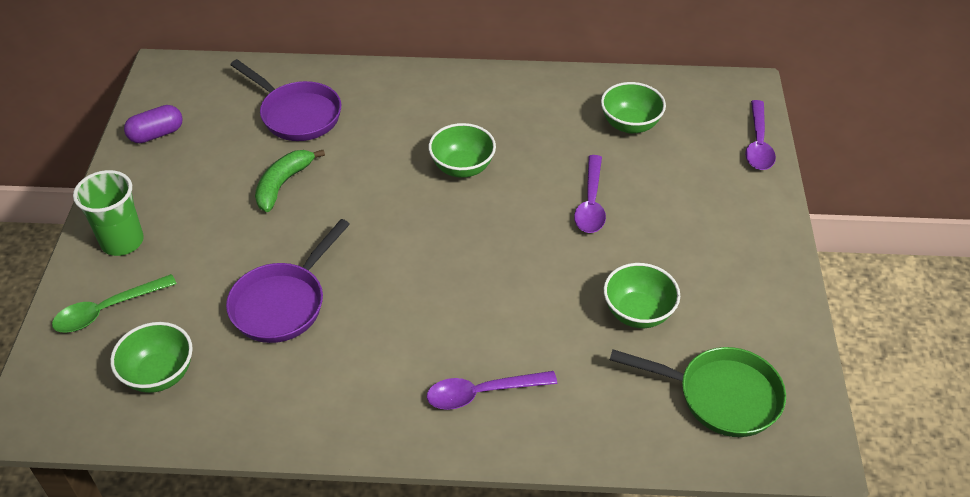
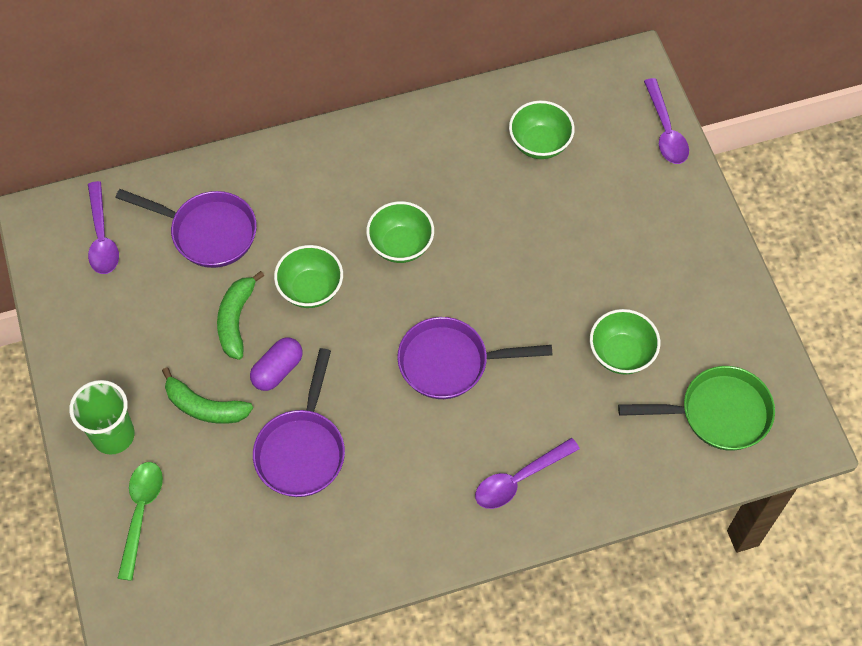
camera: 20 degrees left, 15 degrees up
green spoon [52,274,177,333] -> green spoon turned 150 degrees clockwise [117,462,163,581]
green bowl [110,322,193,393] -> green bowl moved to [274,245,343,308]
purple capsule [124,105,183,143] -> purple capsule moved to [250,337,303,391]
purple spoon [574,155,606,233] -> purple spoon moved to [88,181,119,274]
none -> green banana [162,367,253,424]
none -> purple pan [397,317,552,399]

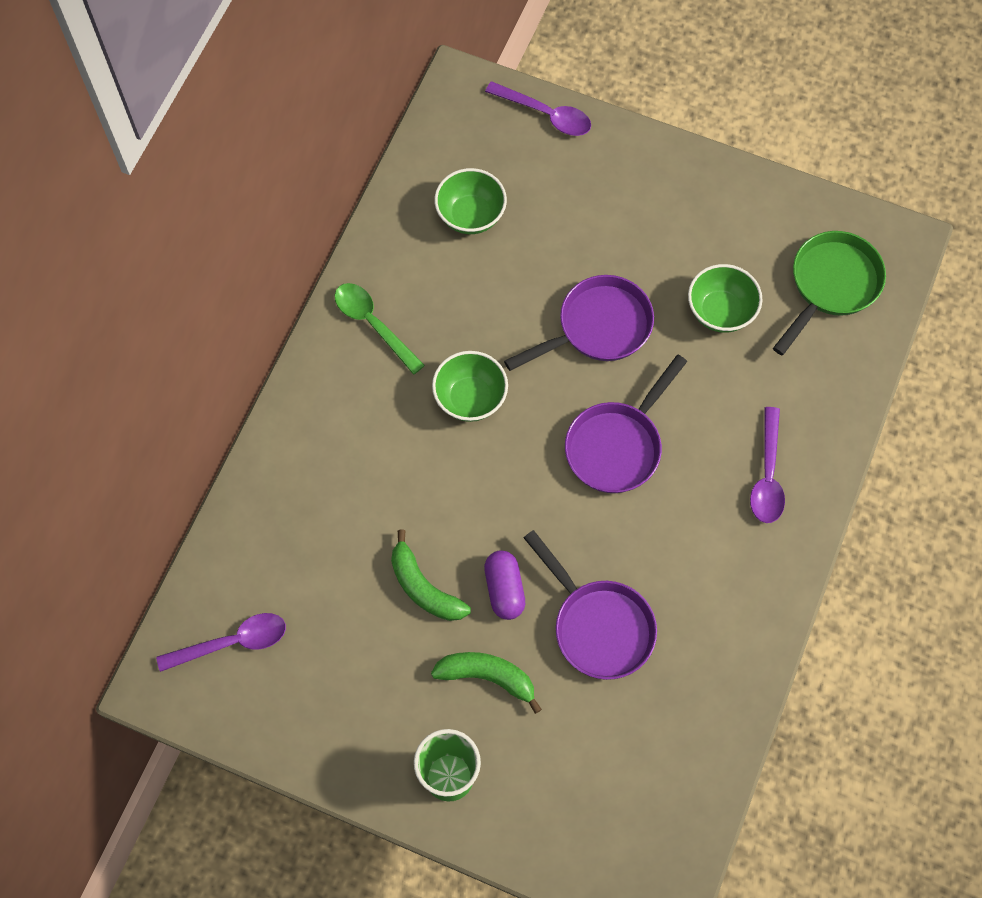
camera: 50 degrees left, 5 degrees up
purple spoon [88,181,119,274] -> purple spoon turned 45 degrees counterclockwise [156,613,286,672]
purple pan [115,189,257,268] -> purple pan moved to [504,275,654,371]
green spoon [117,462,163,581] -> green spoon moved to [335,283,425,375]
green banana [162,367,253,424] -> green banana turned 135 degrees counterclockwise [431,652,542,714]
green bowl [274,245,343,308] -> none

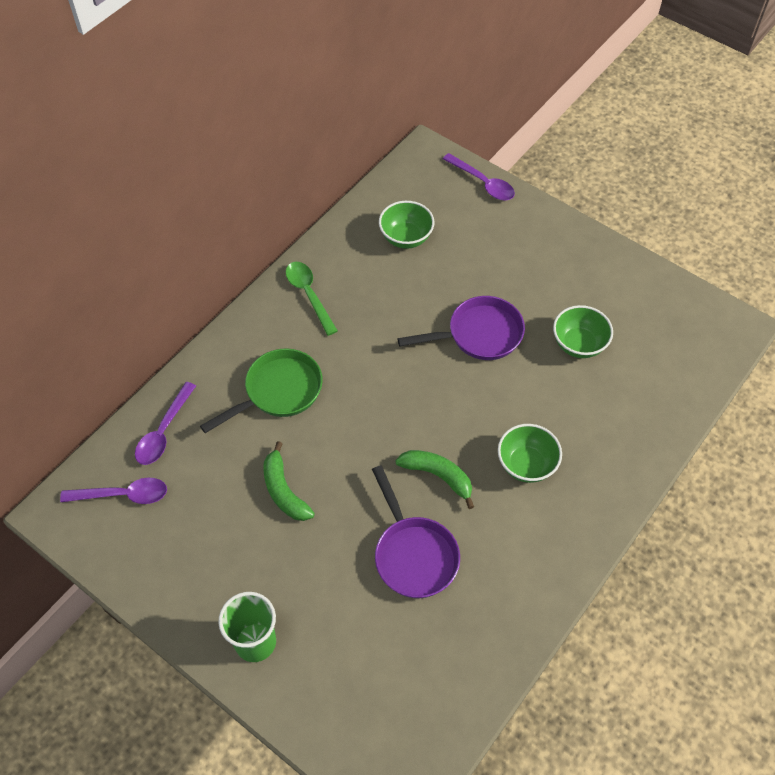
camera: 15 degrees right, 10 degrees down
green banana [431,652,542,714] -> green banana moved to [395,450,474,509]
green bowl [432,351,508,422] -> green bowl moved to [498,424,562,483]
purple capsule [484,550,525,620] -> none
purple pan [565,355,687,493] -> none
purple spoon [750,407,785,523] -> purple spoon moved to [135,382,196,465]
green pan [773,231,886,355] -> green pan moved to [200,348,323,433]

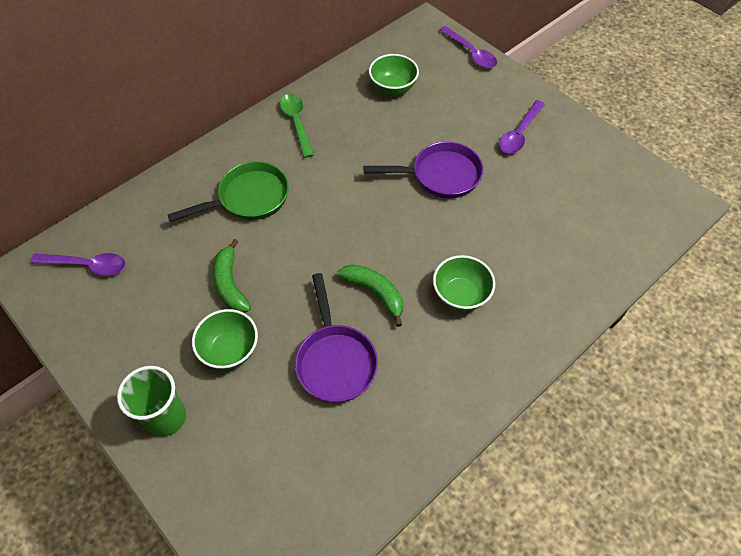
camera: 10 degrees right, 0 degrees up
purple spoon [135,382,196,465] -> purple spoon moved to [499,100,545,153]
green bowl [553,305,613,358] -> green bowl moved to [192,309,258,370]

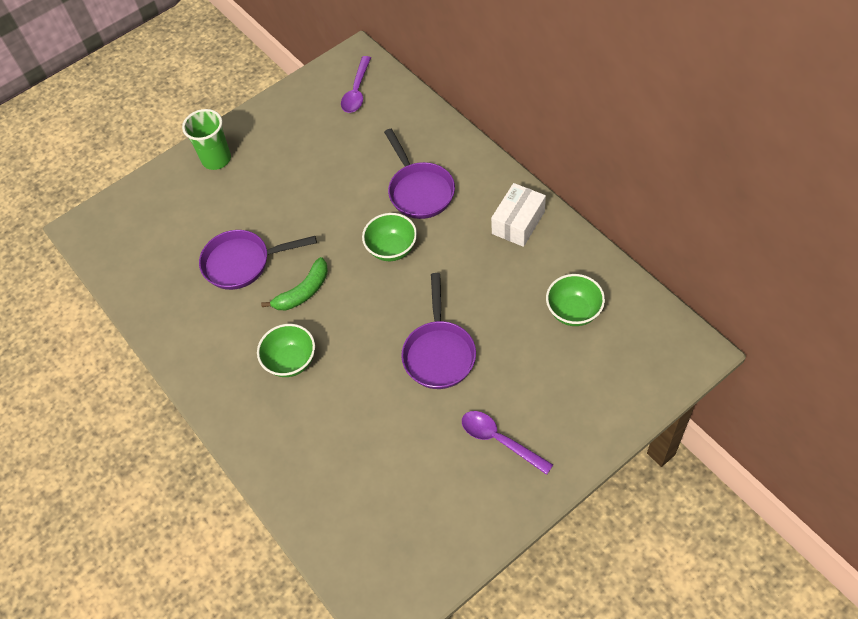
camera: 100 degrees right, 0 degrees up
green pan [168,161,289,222] -> purple pan [384,129,455,219]
green bowl [192,309,258,370] -> green bowl moved to [362,213,417,261]
green banana [213,239,251,312] -> none
green spoon [280,94,314,158] -> white box [491,183,546,247]
purple spoon [440,26,497,68] -> none

